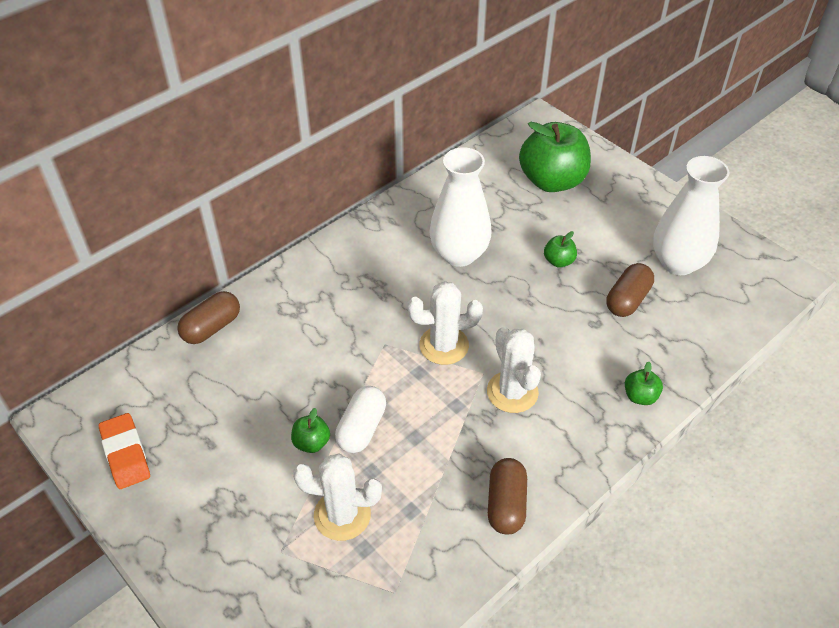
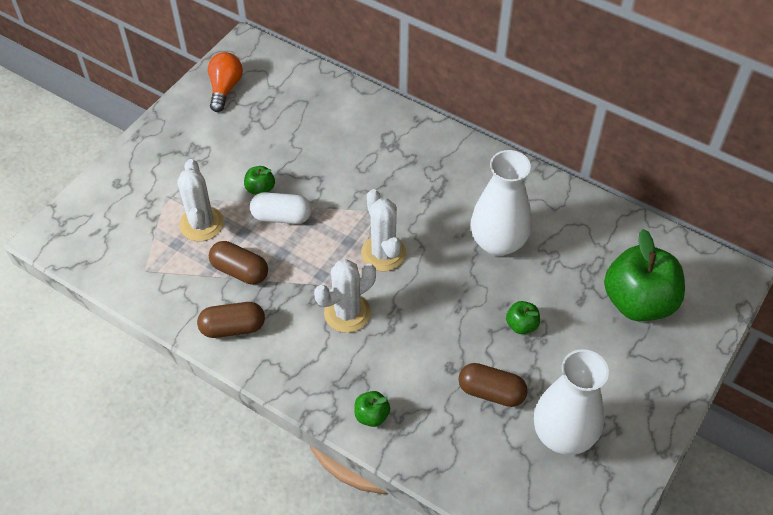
camera: 75 degrees right, 5 degrees up
orange eraser [99,413,150,489] -> orange light bulb [208,52,243,112]
brown capsule [177,291,240,344] -> brown capsule moved to [209,241,268,285]

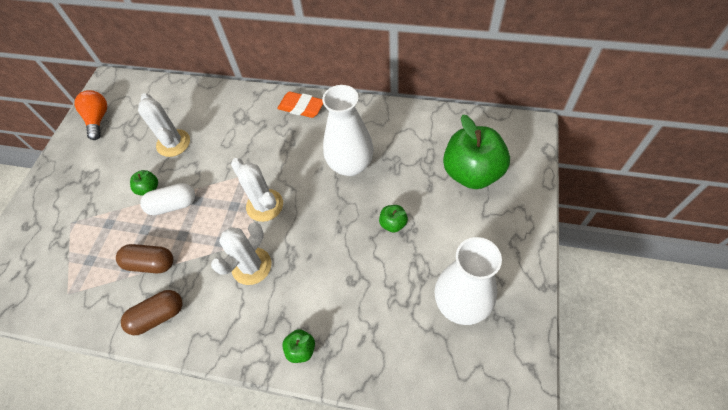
camera: 15 degrees left, 5 degrees up
white cactus [177,159,224,241] -> white cactus moved to [138,93,190,157]
brown capsule [458,363,528,407] -> none
none -> orange eraser [277,91,323,118]

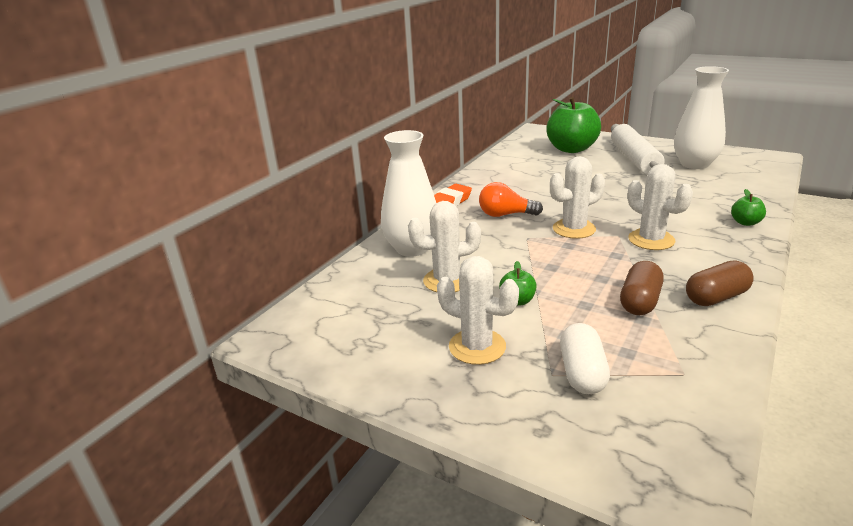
camera: 75 degrees left, 30 degrees down
orange light bulb [75,90,107,140] -> orange light bulb moved to [479,182,543,217]
brown capsule [121,290,182,335] -> brown capsule turned 75 degrees clockwise [686,261,754,306]
white capsule [140,183,195,215] -> white capsule moved to [560,323,610,394]
white vase [322,85,374,176] -> white vase moved to [381,130,436,257]
green apple [379,205,408,233] -> none
none -> white cactus [437,256,519,365]
none -> white rolling pin [611,124,664,175]

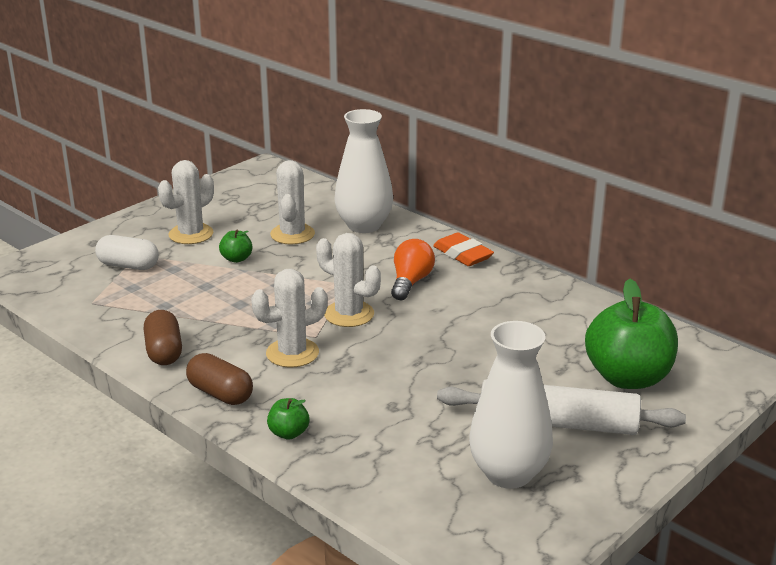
camera: 100 degrees right, 0 degrees up
white cactus [550,156,605,239] -> white cactus turned 45 degrees counterclockwise [316,233,381,327]
brown capsule [620,261,664,315] -> brown capsule moved to [186,353,253,405]

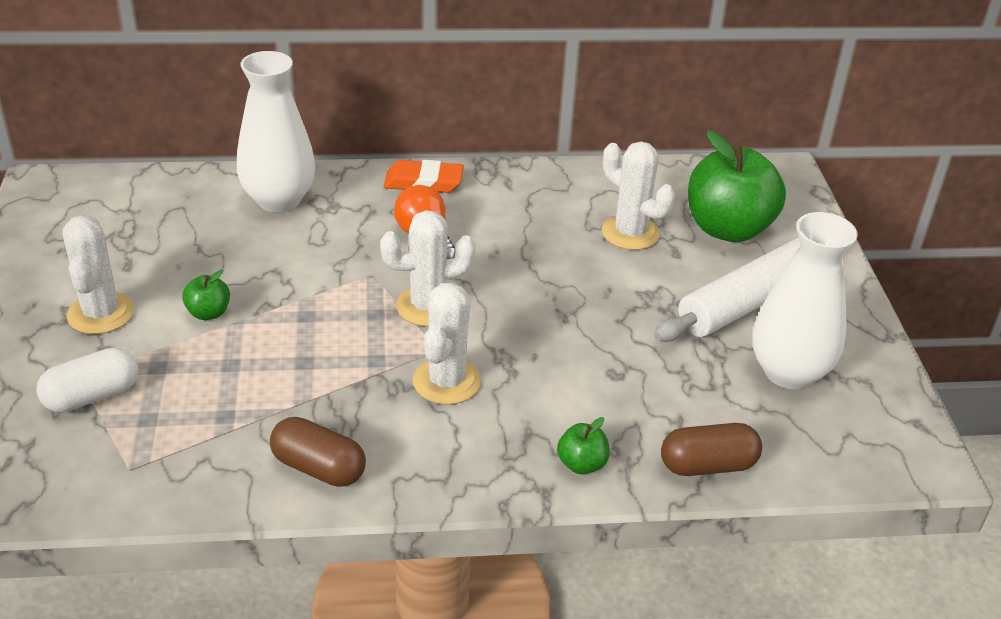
camera: 50 degrees left, 10 degrees up
brown capsule [186,353,253,405] -> brown capsule moved to [661,423,762,476]
white cactus [270,160,315,245] -> white cactus moved to [602,142,675,250]

